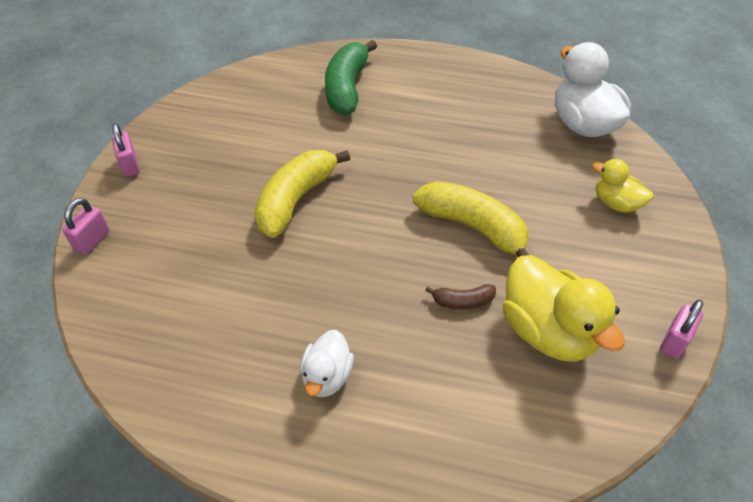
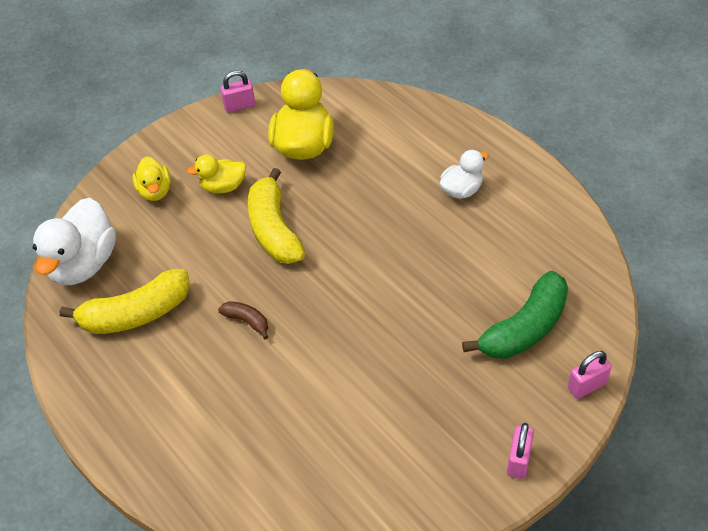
camera: 140 degrees left, 0 degrees up
yellow banana [254,150,350,238] -> yellow banana moved to [60,269,190,334]
green banana [325,40,377,115] -> green banana moved to [462,271,568,359]
brown banana [425,284,496,309] -> brown banana moved to [218,301,268,339]
none -> yellow duck [187,154,246,194]

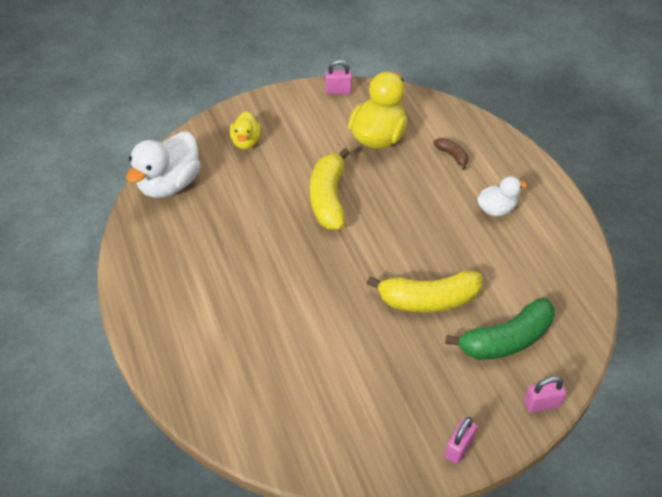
camera: 15 degrees right, 0 degrees up
yellow banana [60,269,190,334] -> yellow banana moved to [367,271,483,312]
yellow duck [187,154,246,194] -> none
brown banana [218,301,268,339] -> brown banana moved to [433,138,468,170]

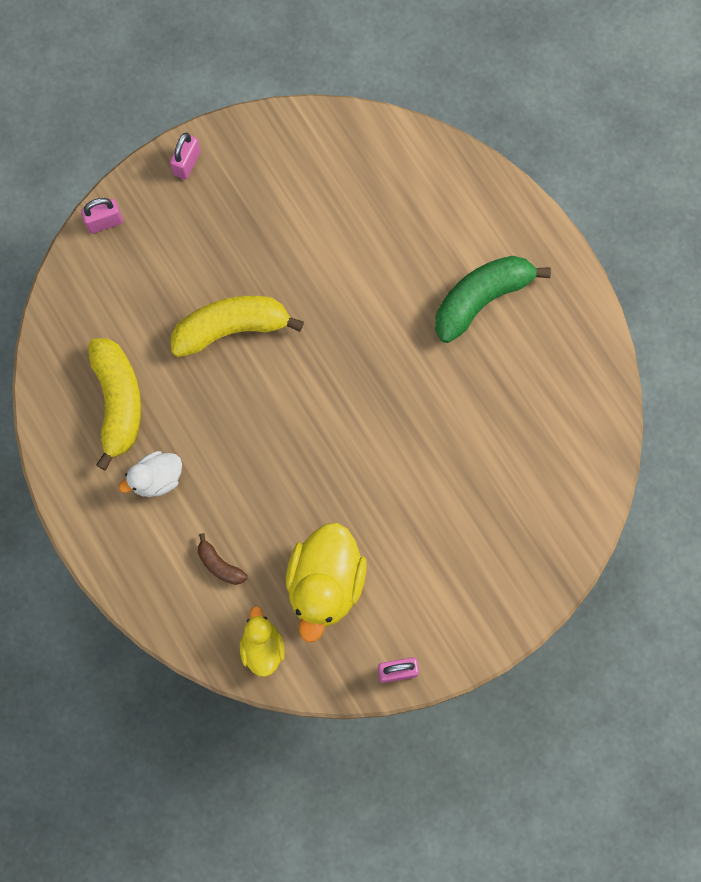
camera: 170 degrees right, 25 degrees up
white duck [126,132,201,198] -> none
yellow duck [230,111,261,149] -> yellow duck moved to [240,606,285,677]
yellow banana [310,148,350,229] -> yellow banana moved to [88,338,141,471]
green banana [445,298,555,360] -> green banana moved to [435,256,551,343]

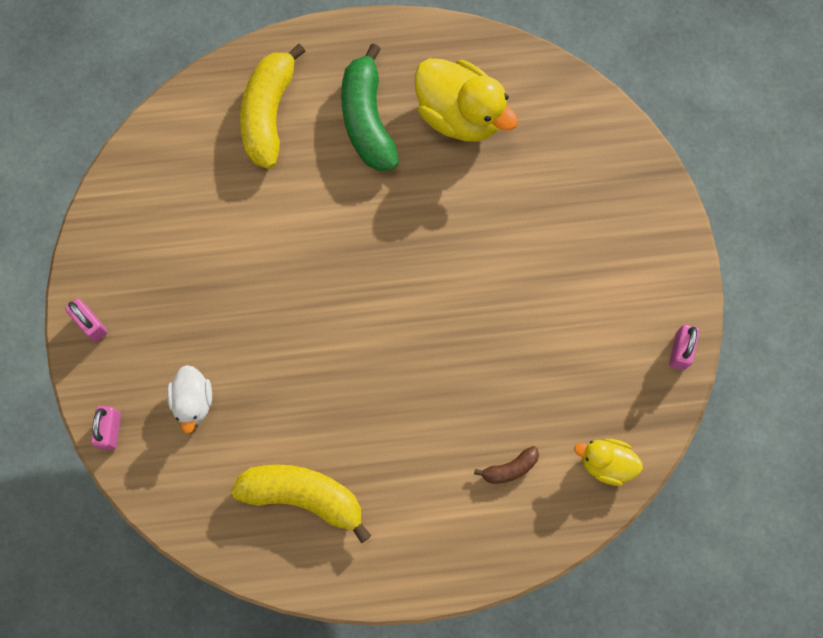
camera: 65 degrees left, 0 degrees up
white duck [119,451,182,497] -> white duck moved to [167,365,212,434]
yellow banana [171,296,304,357] -> yellow banana moved to [240,44,306,169]
yellow duck [286,523,367,643] -> yellow duck moved to [415,58,518,142]

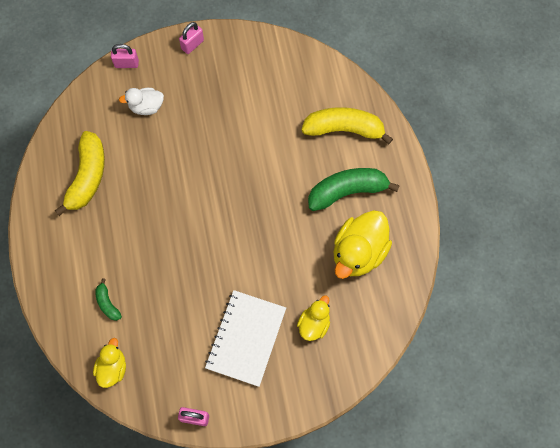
camera: 85 degrees right, 5 degrees down
brown banana [474,446,539,484] -> green banana [95,278,122,321]
none -> white notebook [205,290,286,387]
none -> yellow duck [297,295,330,341]

